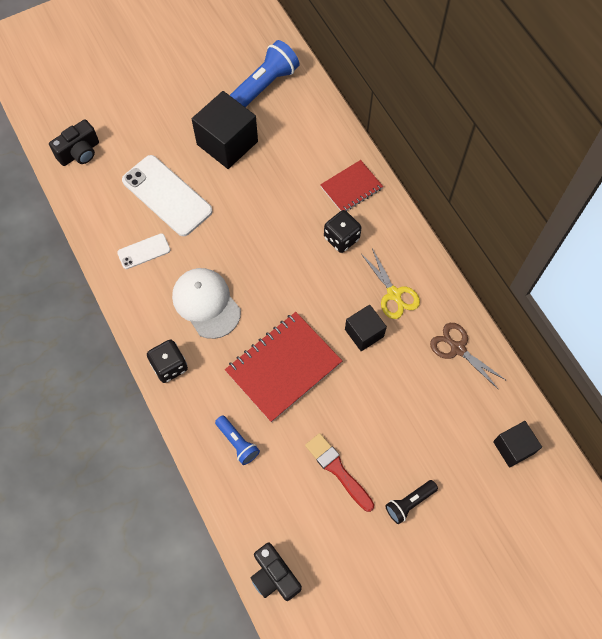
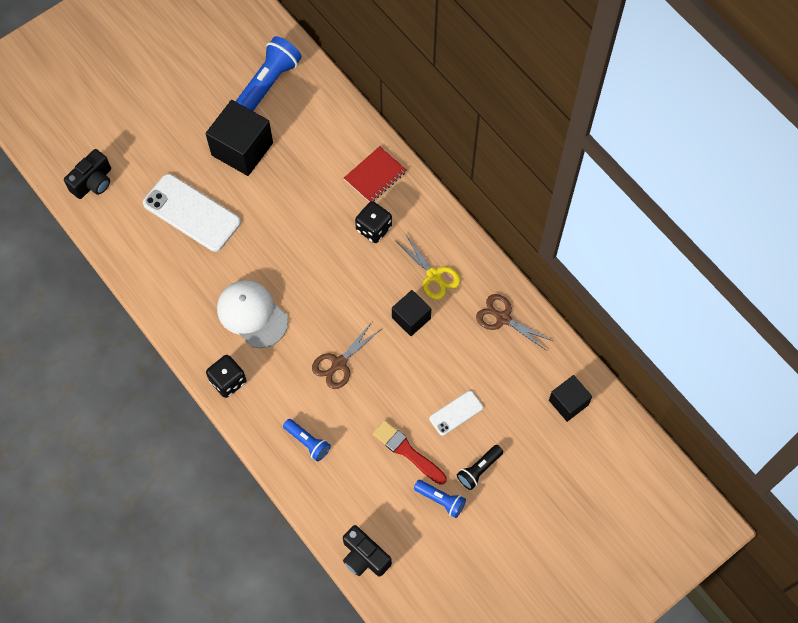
camera: 10 degrees left, 0 degrees up
white phone [117,233,170,269] -> white phone moved to [429,391,483,436]
red notebook [225,312,342,422] -> brown scissors [312,322,380,389]
none -> blue flashlight [414,480,466,518]

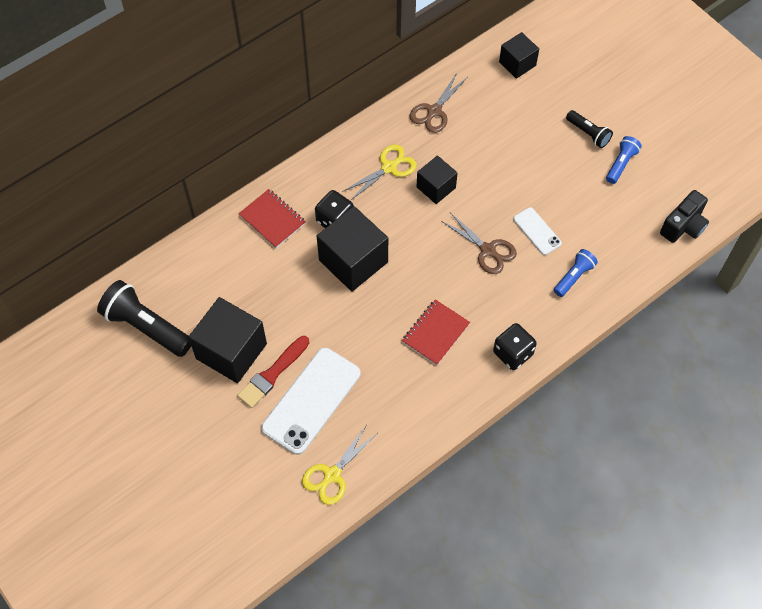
camera: 90 degrees left, 5 degrees down
black camera [64,149,111,199] -> none
white cap [217,280,288,348] -> red notebook [402,299,470,365]
blue flashlight [235,36,302,111] -> black flashlight [97,280,191,357]
red brush [373,420,447,485] -> red brush moved to [237,336,309,408]
white phone [429,391,483,436] -> white phone moved to [513,207,562,255]
none -> yellow scissors [302,426,376,505]
none -> black cube [317,206,388,292]

